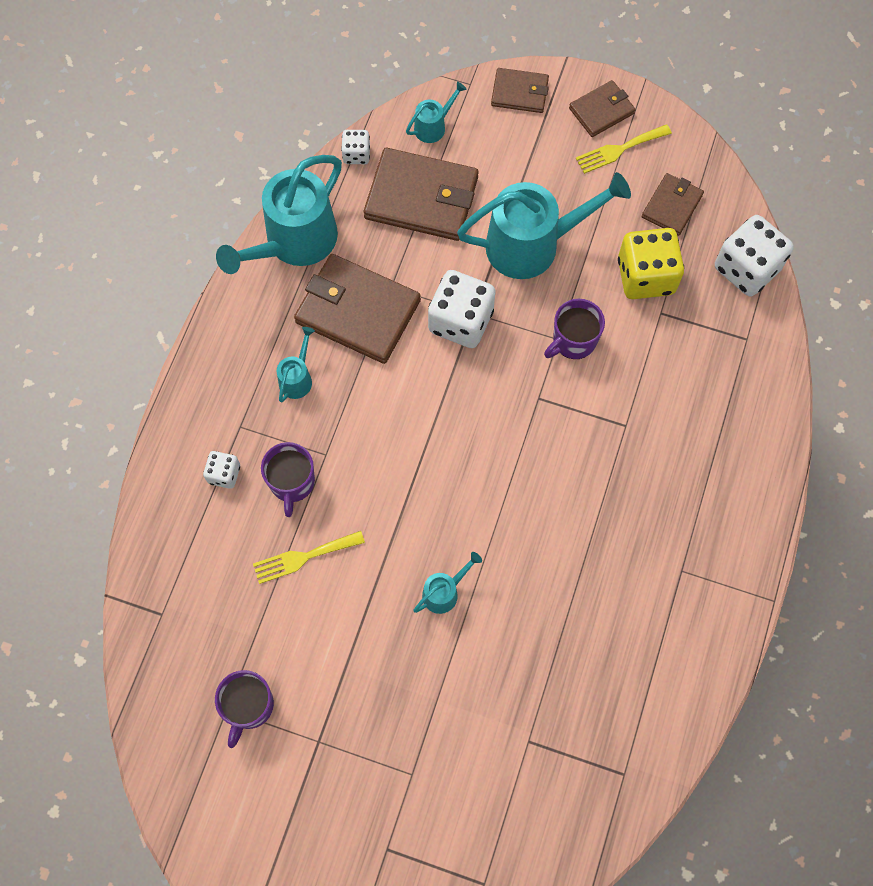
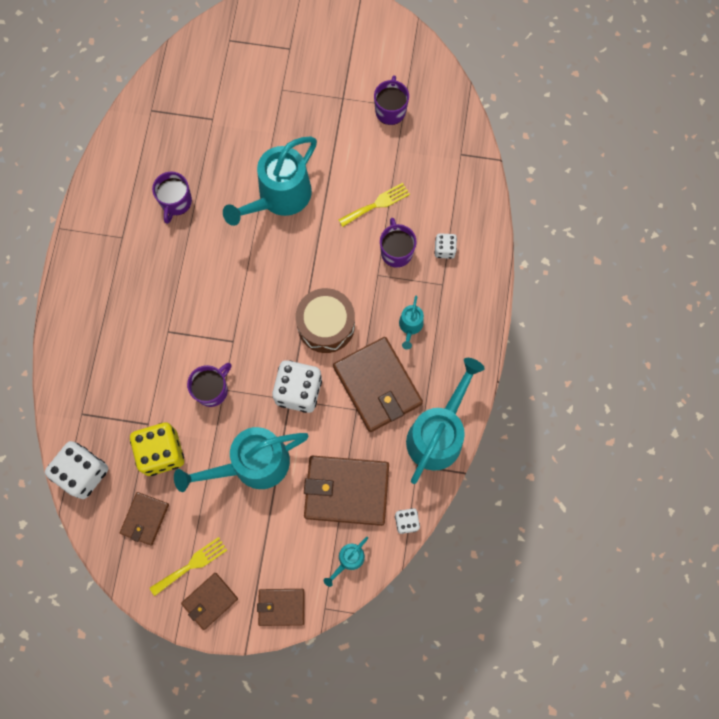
camera: 170 degrees right, 5 degrees up
brown wallet [294,254,421,364] -> brown wallet turned 45 degrees clockwise [333,337,423,432]
turquoise watering can [413,552,482,614] -> turquoise watering can [223,137,317,226], size x2.21
none -> purple mug [152,172,192,224]
none -> brown drum [296,288,355,353]

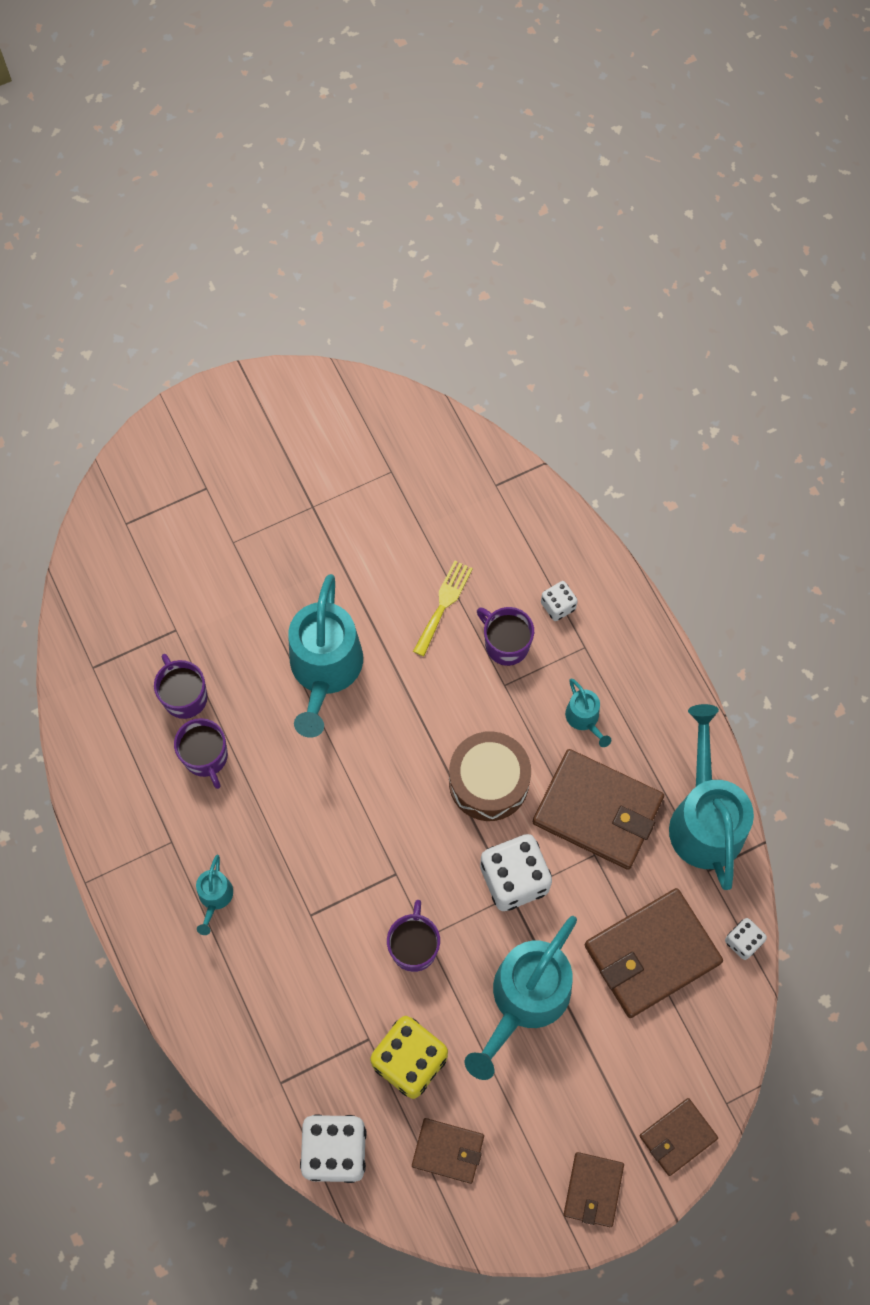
camera: 35 degrees left, 5 degrees down
brown wallet [120,492,169,546] -> brown wallet turned 60 degrees counterclockwise [412,1118,484,1184]
yellow fork [150,537,227,596] -> none
turquoise watering can [324,537,368,587] -> turquoise watering can moved to [196,855,233,935]
purple mug [374,75,409,125] -> purple mug moved to [154,654,207,719]

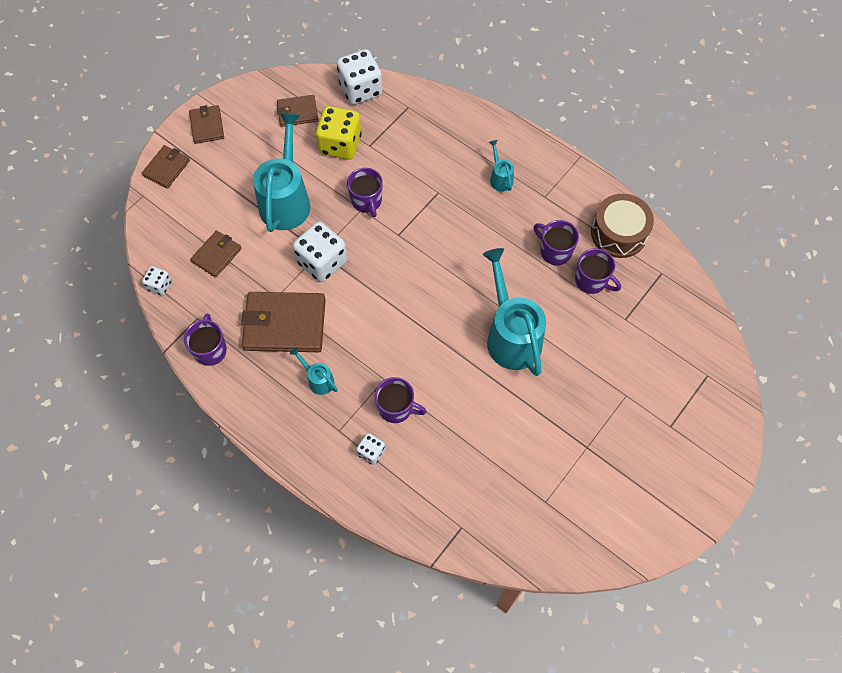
camera: 155 degrees right, 5 degrees down
yellow fork [413,560,473,656] -> none
brown drum [449,731,531,821] -> brown drum moved to [591,194,654,258]
brown wallet [585,888,723,1018] -> brown wallet [190,230,242,278], size x0.55
turquoise watering can [669,704,754,890] -> purple mug [184,313,227,366]

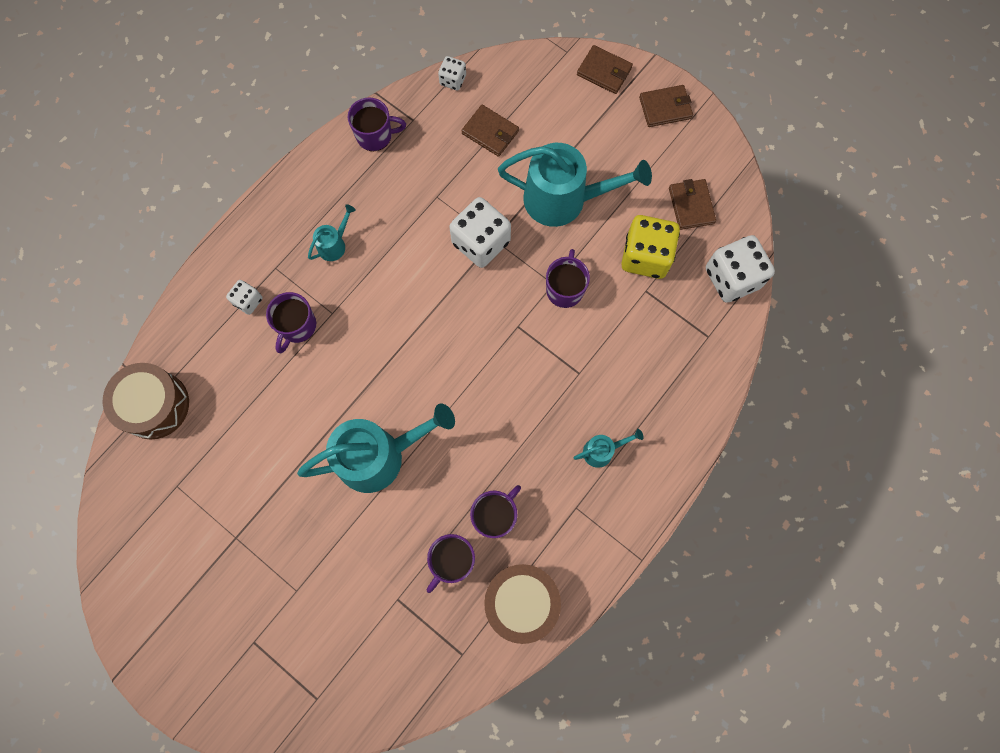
camera: 90 degrees right, 10 degrees up
brown wallet [241,292,326,352] -> none
purple mug [347,168,383,217] -> purple mug turned 120 degrees clockwise [546,249,590,308]
none -> brown drum [103,363,189,439]

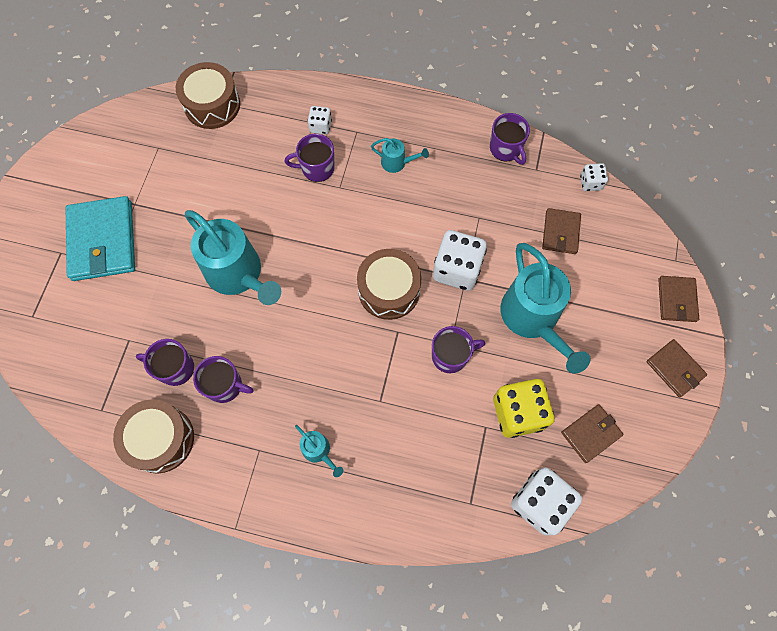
camera: 65 degrees right, 5 degrees down
none -> turquoise wallet [65,196,135,281]
none -> brown drum [357,249,421,320]

